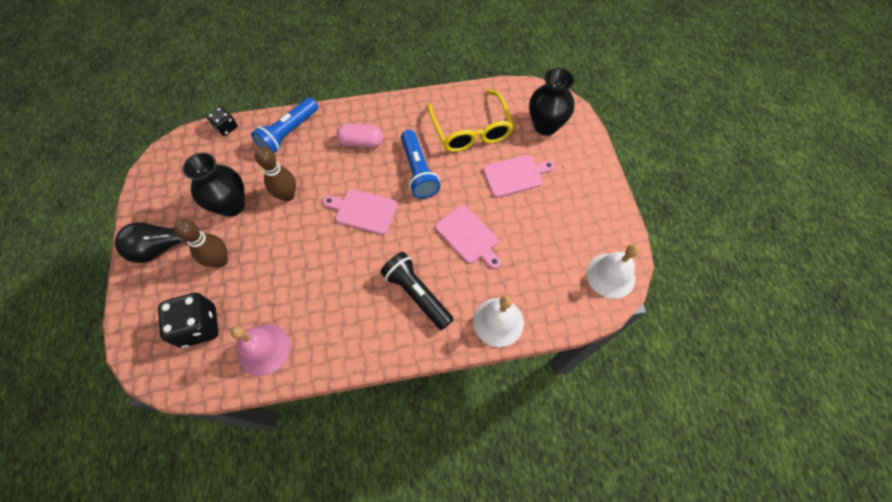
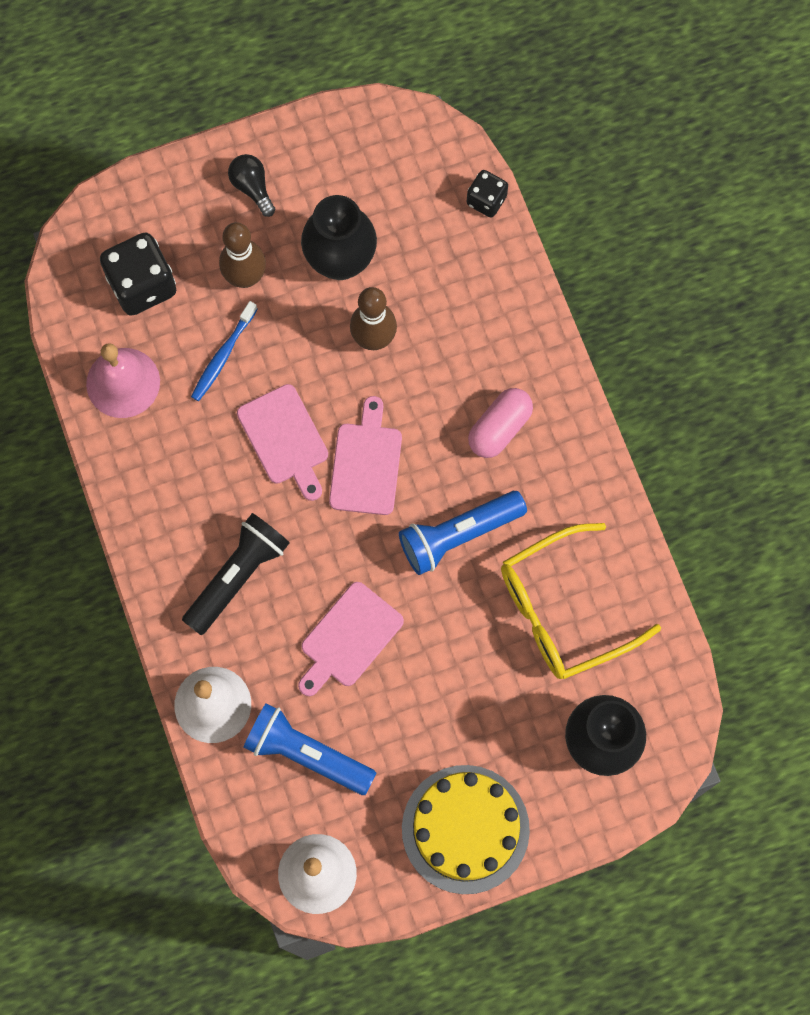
camera: 80 degrees right, 10 degrees up
black light bulb [115,222,201,263] -> black light bulb [228,154,275,217], size x0.61
blue flashlight [251,97,318,153] -> blue flashlight moved to [244,703,376,795]
pink capsule [336,124,383,148] -> pink capsule turned 45 degrees clockwise [468,388,533,458]
pink cutting board [483,155,555,198] -> pink cutting board moved to [237,384,328,501]
none -> blue toothbrush [191,301,257,401]
none -> yellow cake [402,765,530,894]

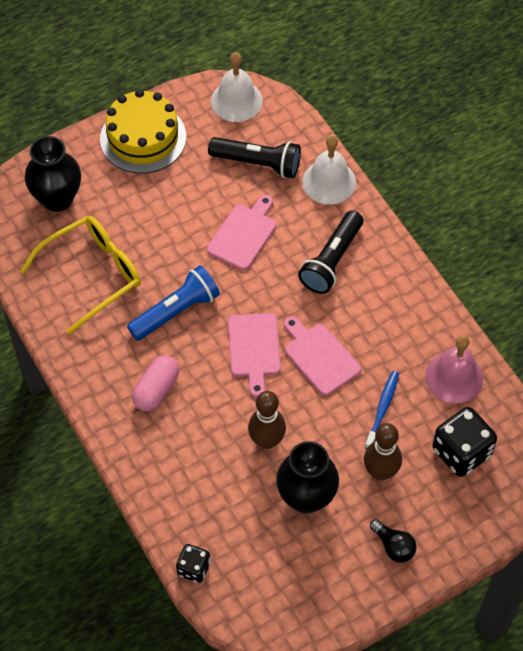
camera: 170 degrees right, 15 degrees down
blue flashlight [244,703,376,795] -> black flashlight [208,137,301,178]

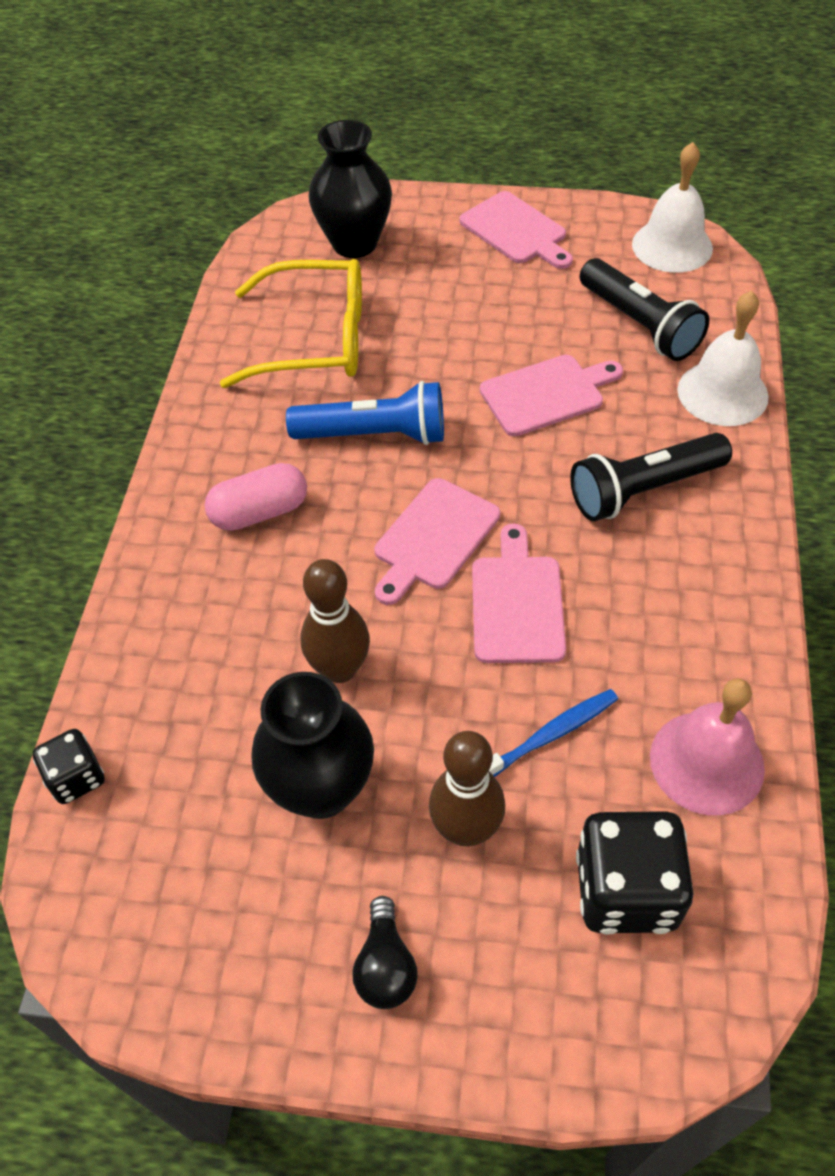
camera: 40 degrees right, 5 degrees down
yellow cake [100,89,186,174] -> pink cutting board [459,191,573,269]

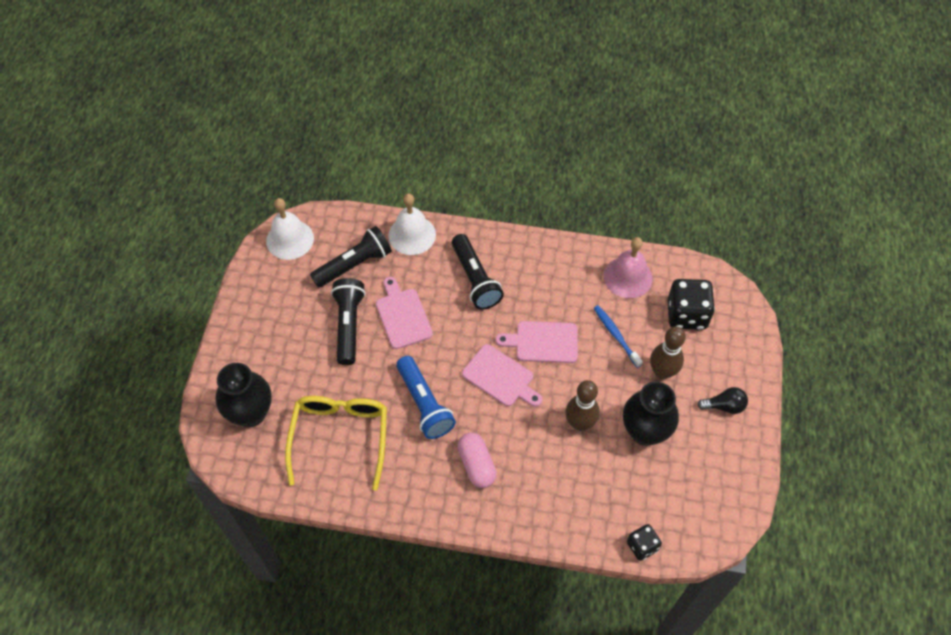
camera: 90 degrees left, 5 degrees up
blue flashlight [286,381,444,445] -> blue flashlight turned 150 degrees clockwise [396,356,456,439]
pink cutting board [459,191,573,269] -> none
none -> black flashlight [331,278,365,365]

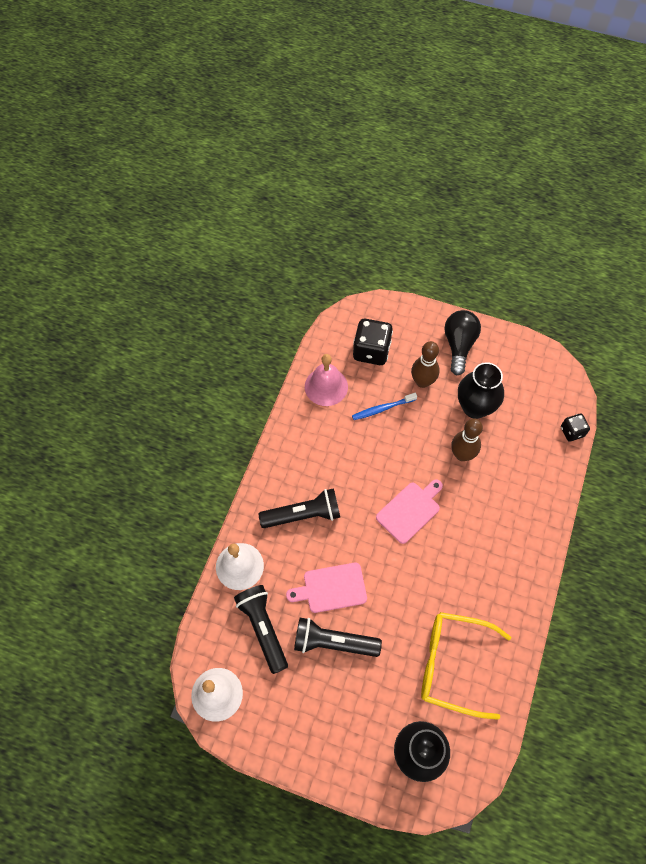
camera: 80 degrees left, 5 degrees up
blue flashlight [396,356,456,439] -> none
pink capsule [458,433,497,488] -> none
pink cutting board [496,321,578,363] -> none
black light bulb [697,387,748,414] -> black light bulb [445,310,481,375], size x1.65

